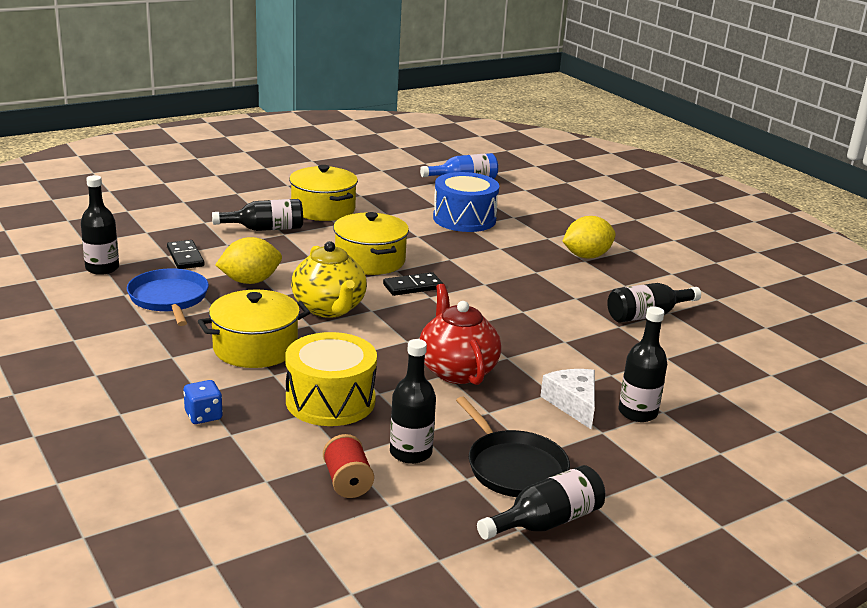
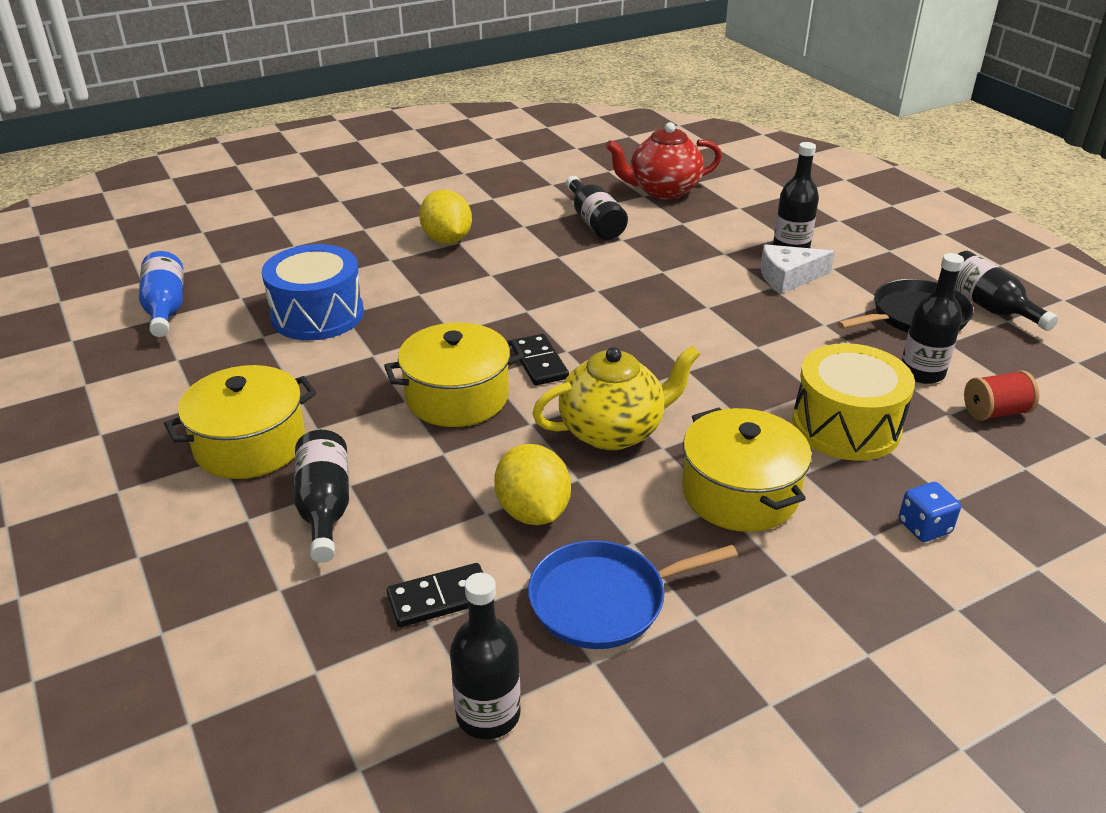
camera: 85 degrees left, 10 degrees up
red teapot [419,284,501,385] -> red teapot moved to [606,122,722,200]

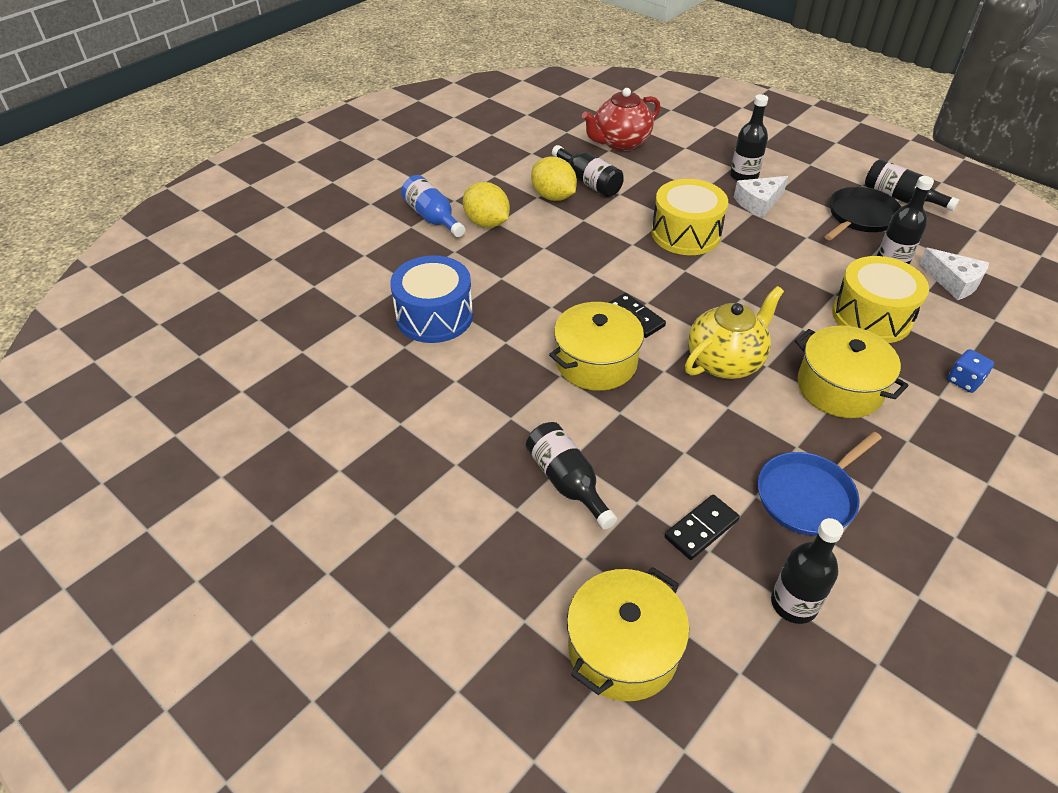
camera: 20 degrees left, 10 degrees up
blue bottle [139,251,184,337] -> blue bottle moved to [401,175,465,237]
yellow pot [164,365,316,479] -> yellow pot moved to [567,567,689,701]
yellow lemon [494,444,571,525] -> yellow lemon moved to [531,156,577,201]
red spool [964,370,1039,421] -> white cheese [919,248,989,300]
none -> yellow drum [652,179,728,255]

